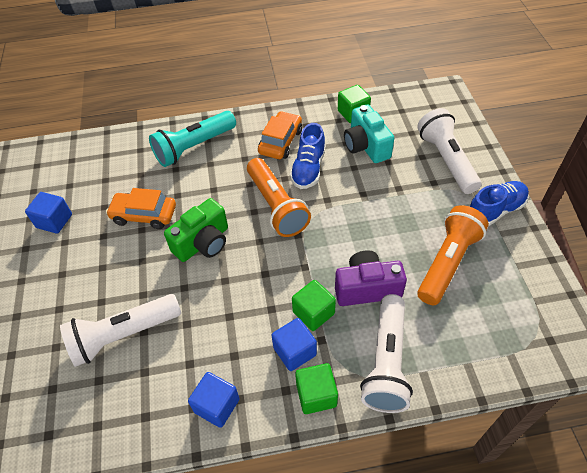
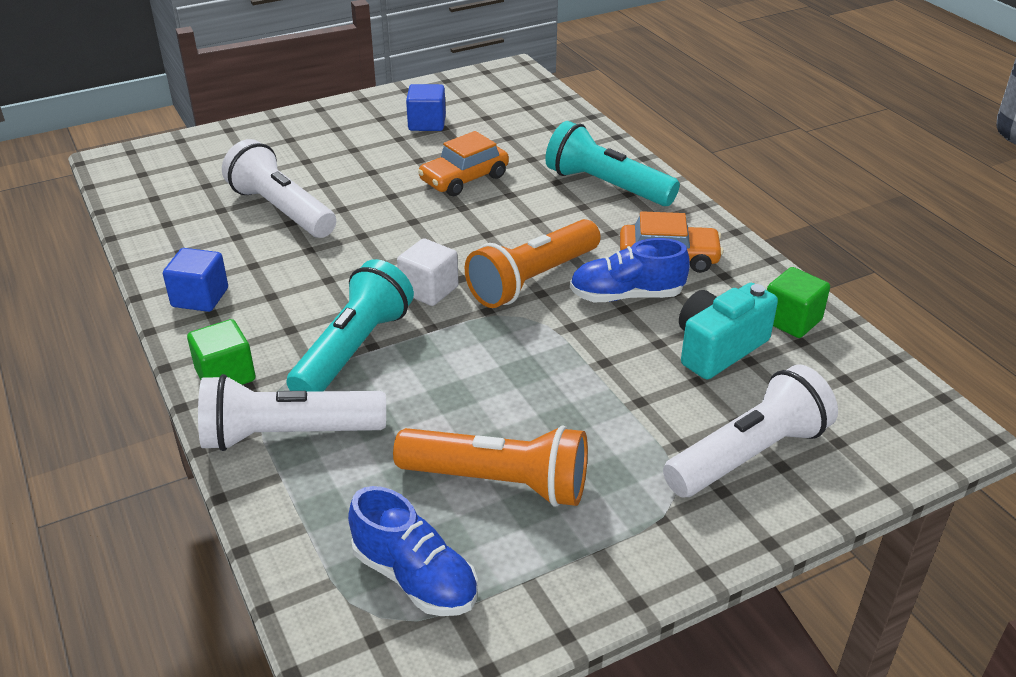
camera: 70 degrees right, 15 degrees down
orange car [106,188,176,229] -> orange car turned 120 degrees counterclockwise [418,131,509,196]
green camera [164,198,228,262] -> none
blue cube [271,318,317,371] -> none
green cube [292,280,336,331] -> turquoise flashlight [286,259,414,392]
purple camera [335,250,407,306] -> none
blue shoe [469,181,529,226] -> blue shoe moved to [348,486,478,616]
none -> white cube [397,238,459,306]

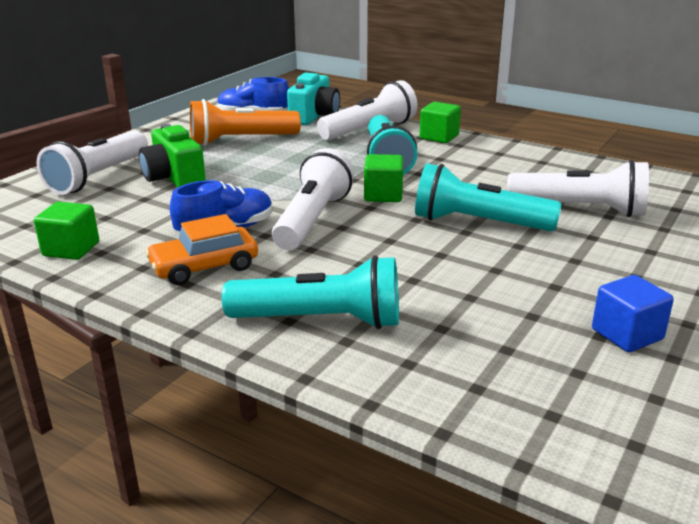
camera: 150 degrees right, 10 degrees down
blue cube [163,248,228,312] -> none
white cube [397,238,459,306] -> green cube [364,154,403,202]
orange car [418,131,509,196] -> none
orange flashlight [465,219,601,308] -> white flashlight [272,148,354,250]
turquoise camera [679,283,778,379] -> turquoise camera moved to [287,72,340,125]
none -> green camera [139,124,206,187]
none -> turquoise flashlight [415,163,561,231]

